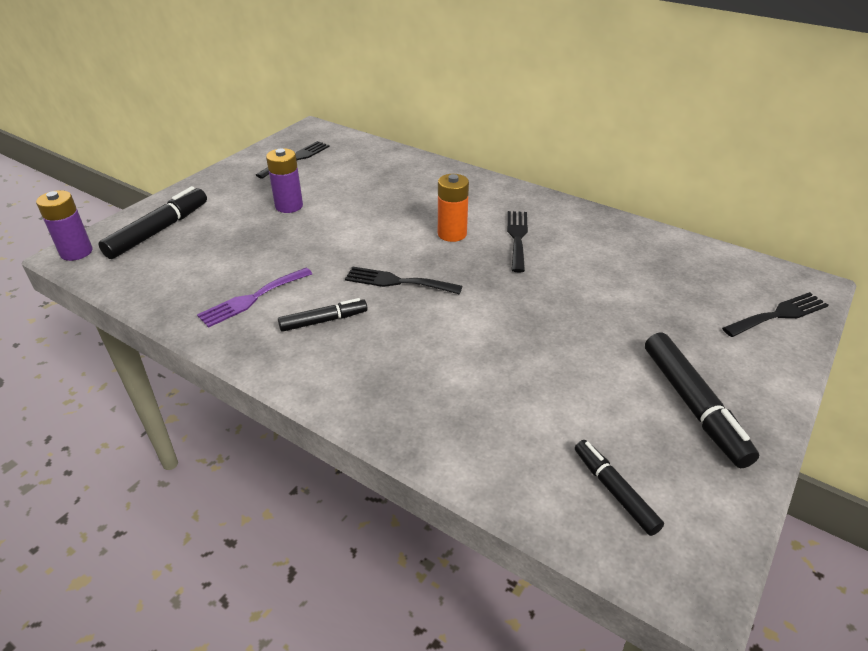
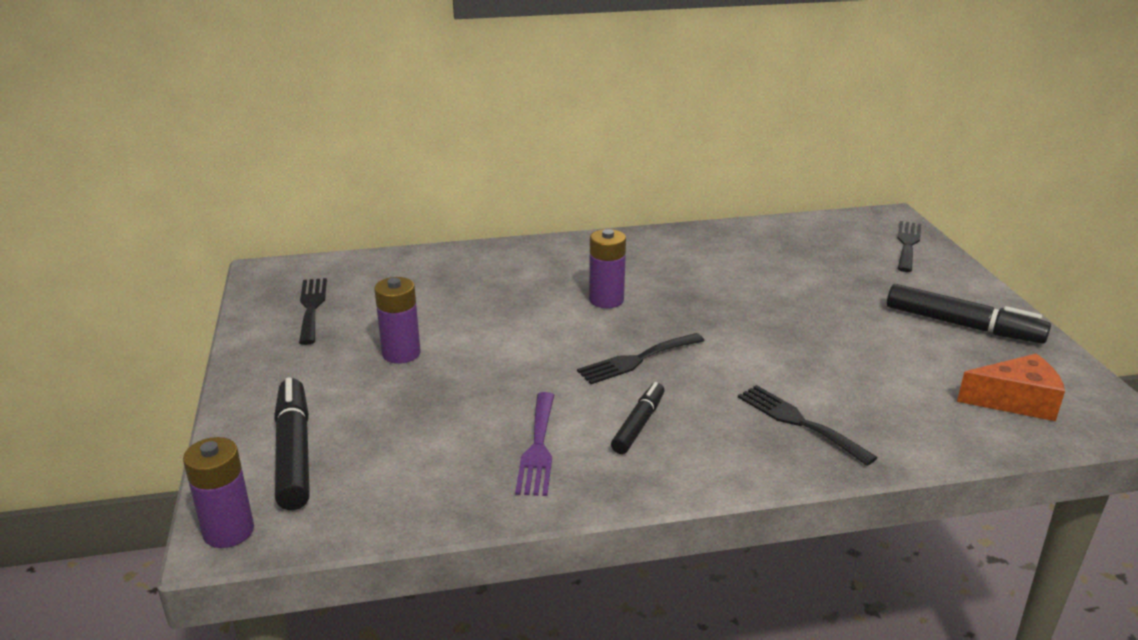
camera: 45 degrees left, 10 degrees down
orange battery [438,174,469,242] -> purple battery [589,229,626,308]
black fork [507,211,528,272] -> black fork moved to [738,385,878,466]
black marker [575,440,664,536] -> orange cheese [957,354,1065,421]

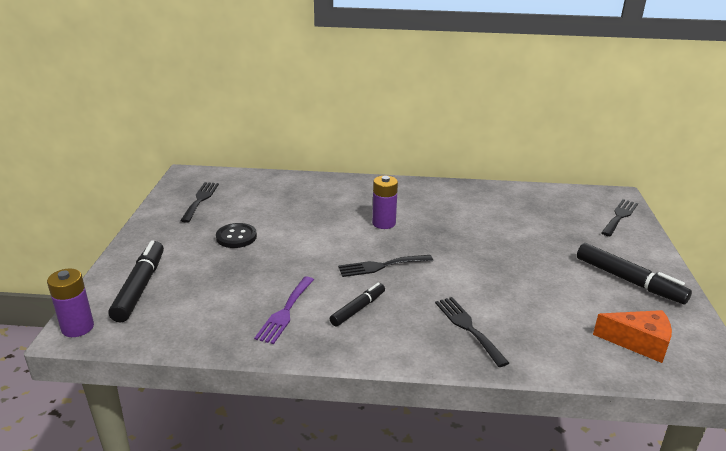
camera: 15 degrees right, 0 degrees up
purple battery [374,277,421,364] -> black button [216,223,257,248]

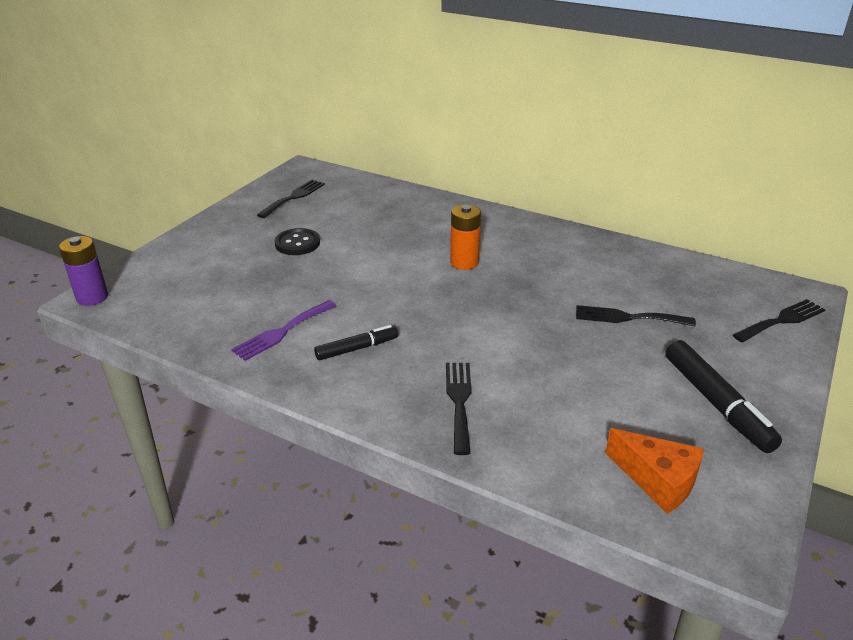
camera: 25 degrees right, 5 degrees up
black marker [108,240,164,322] -> none
black fork [338,255,433,277] -> black fork moved to [576,305,696,326]
purple battery [372,176,398,229] -> orange battery [450,204,481,270]

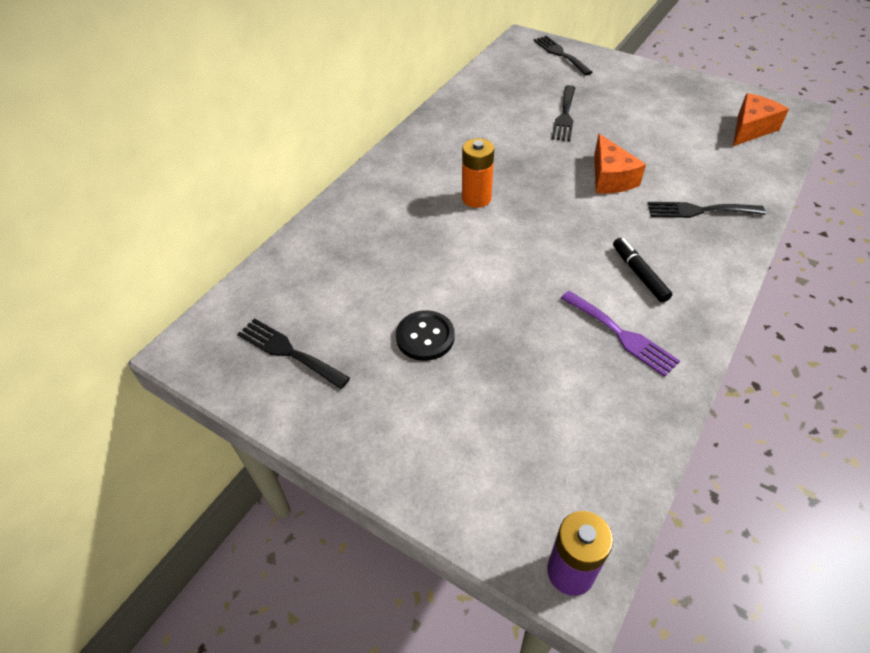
camera: 85 degrees left, 15 degrees up
black marker [665,340,782,453] -> none
none -> orange cheese [594,134,646,194]

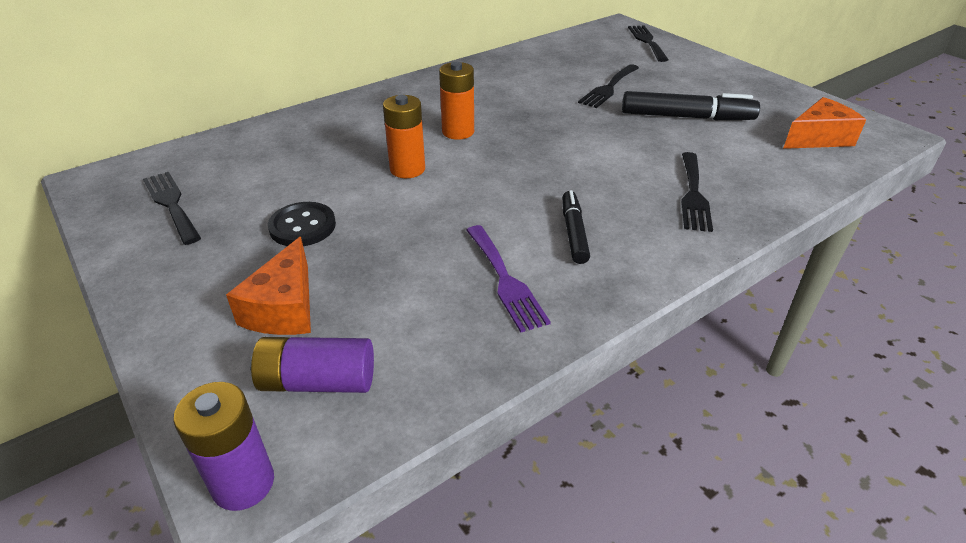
camera: 20 degrees right, 10 degrees down
orange cheese [594,134,646,194] -> orange cheese moved to [226,237,311,335]
black fork [648,202,765,218] -> black fork turned 105 degrees counterclockwise [681,152,713,232]
none -> purple battery [250,337,374,393]
none -> orange battery [383,95,425,178]
none -> black marker [622,91,760,120]

